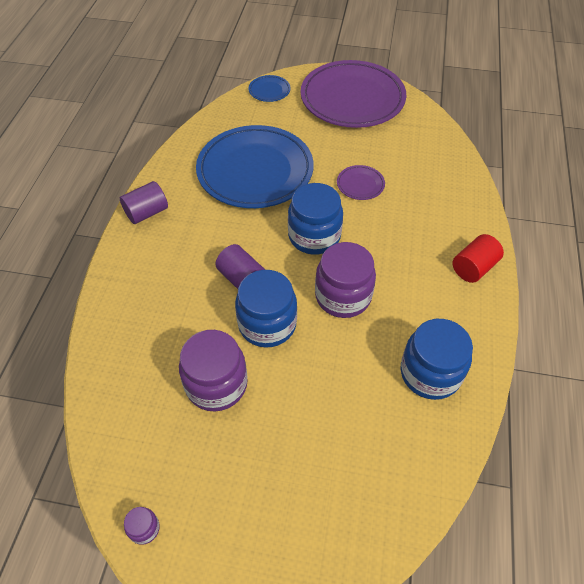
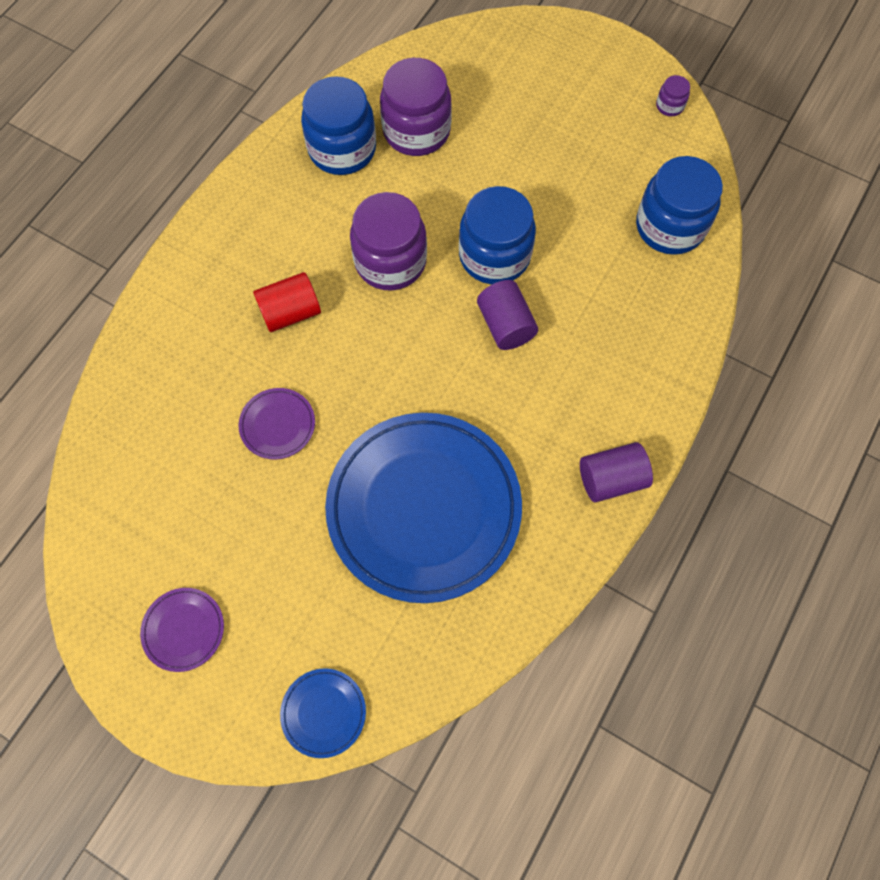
camera: 160 degrees left, 15 degrees up
purple jar [179,330,248,411] -> purple jar moved to [380,58,452,156]
blue jar [288,183,343,255] -> blue jar moved to [636,156,723,255]
purple plate [301,60,406,128] -> purple plate [140,588,224,672], size x0.41
red cylinder [452,234,504,283] -> red cylinder moved to [253,272,321,332]

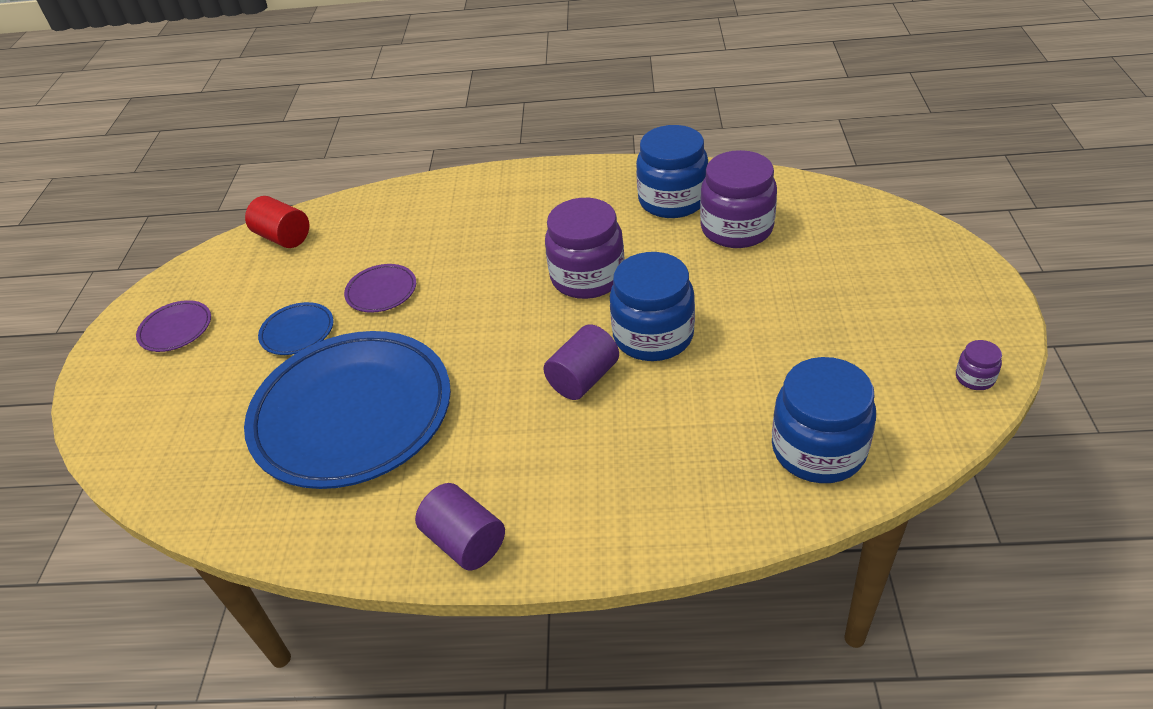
camera: 65 degrees right, 25 degrees down
red cylinder [253,272,321,332] -> red cylinder moved to [245,196,309,248]
blue plate [280,668,366,758] -> blue plate moved to [258,302,334,355]

